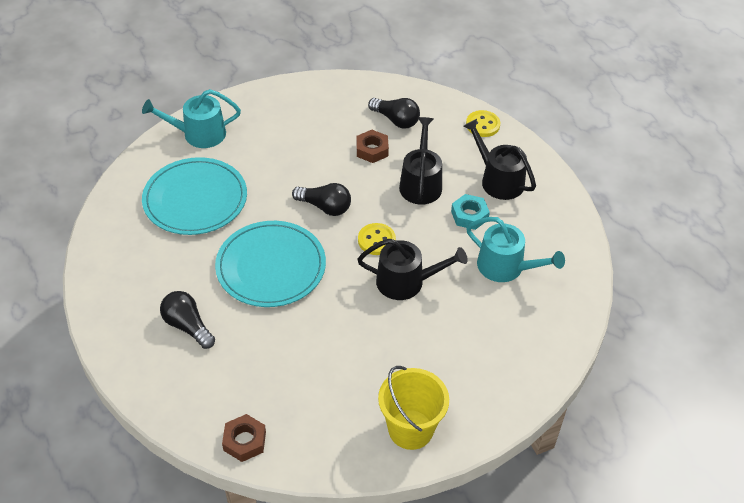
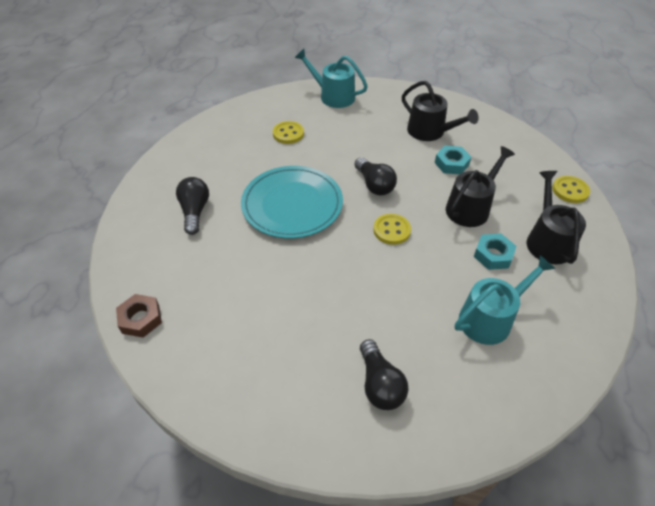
camera: 40 degrees right, 0 degrees up
turquoise plate [142,157,247,235] -> yellow button [273,121,304,144]
brown nut [356,130,389,163] -> turquoise nut [435,146,471,174]
black watering can [357,239,468,300] -> black watering can moved to [402,81,479,141]
black light bulb [368,98,420,129] -> black light bulb moved to [360,339,408,410]
yellow bucket [378,366,449,450] -> none
turquoise watering can [466,217,565,282] -> turquoise watering can turned 105 degrees counterclockwise [455,255,555,345]

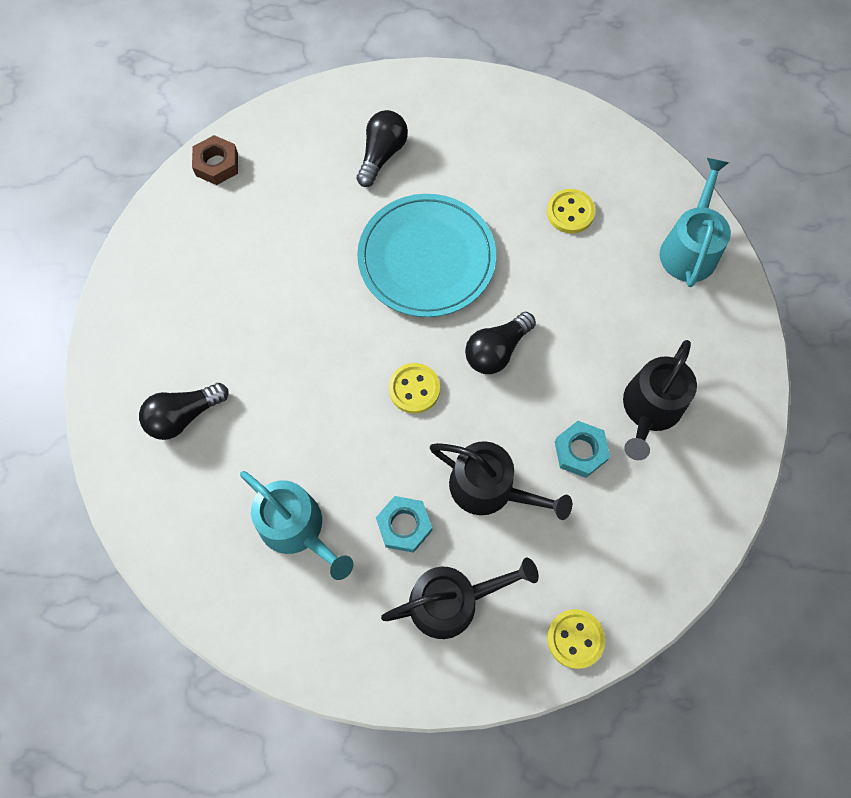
camera: 75 degrees right, 20 degrees up
black light bulb [176,177,209,235] -> black light bulb turned 45 degrees counterclockwise [357,110,408,187]

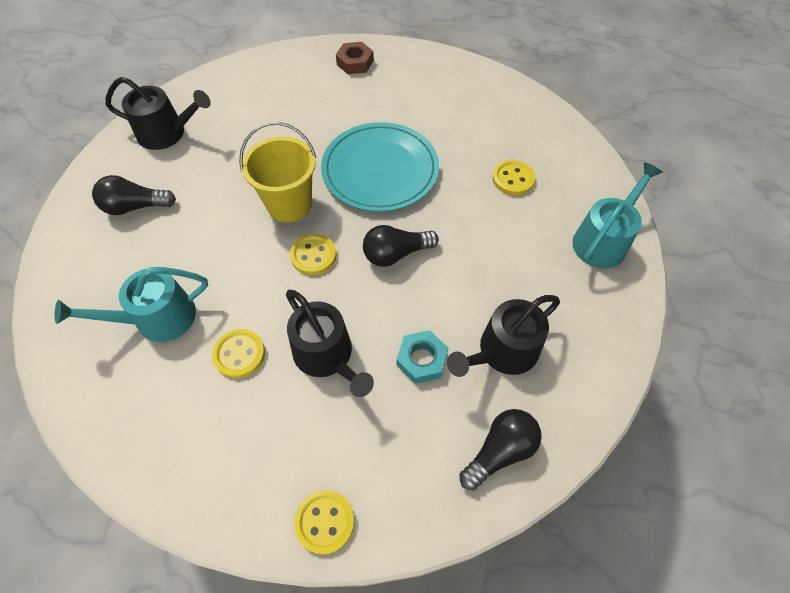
camera: 25 degrees right, 10 degrees down
brown nut [192,135,238,185] -> brown nut moved to [336,42,374,74]
turquoise watering can [240,471,353,580] -> turquoise watering can turned 90 degrees clockwise [55,267,208,342]
black light bulb [357,110,408,187] -> black light bulb moved to [459,409,542,491]
turquoise nut [376,496,432,553] -> yellow button [212,329,265,378]
black watering can [381,557,539,639] -> black watering can moved to [105,77,211,150]
none -> yellow bucket [239,122,316,223]

